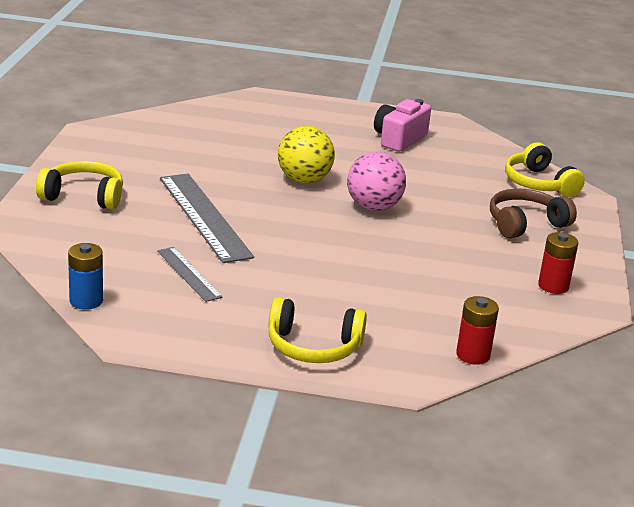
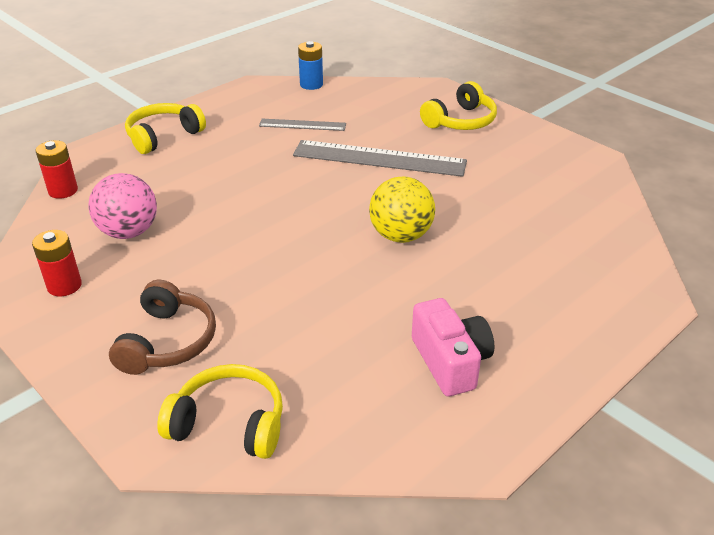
camera: 130 degrees right, 10 degrees up
pink ball [347,152,406,211] -> pink ball moved to [88,173,157,239]

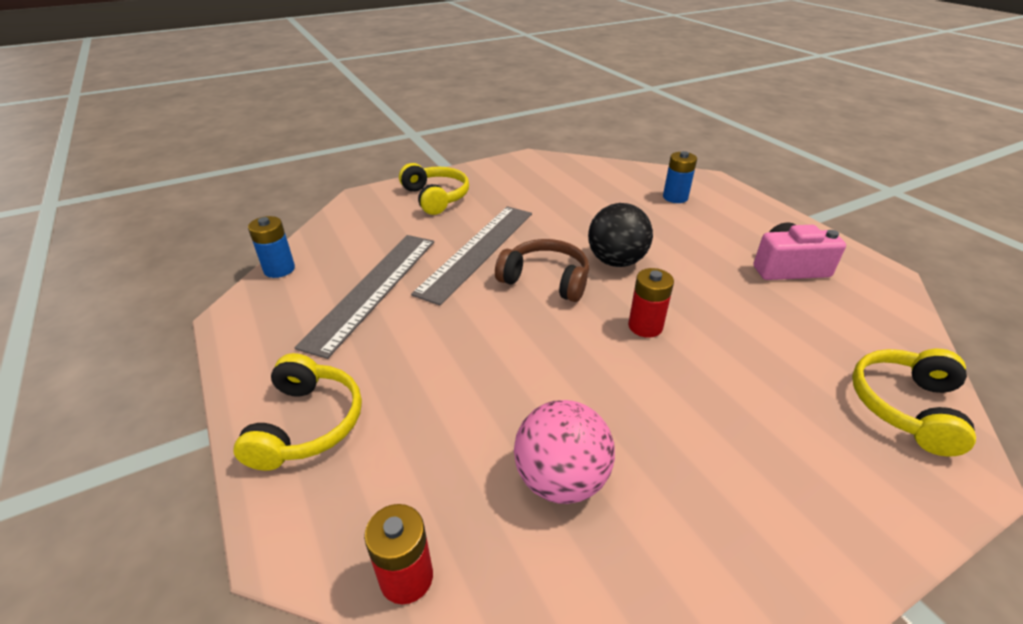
camera: 75 degrees left, 0 degrees up
red battery [32,230,82,297] -> red battery moved to [628,268,674,338]
brown headphones [109,280,216,375] -> brown headphones moved to [495,239,589,302]
yellow headphones [125,103,206,154] -> yellow headphones turned 150 degrees counterclockwise [234,353,362,471]
grey ruler [259,119,346,131] -> grey ruler [294,235,434,359], size x1.87
yellow ball [369,177,435,243] -> black ball [588,203,653,267]
none -> blue battery [663,151,697,203]

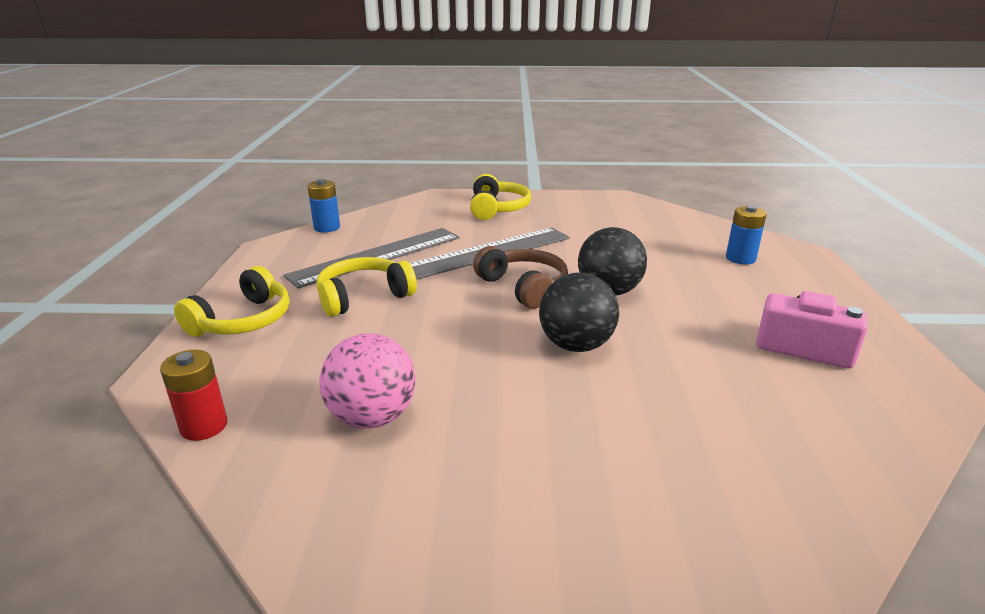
camera: 30 degrees right, 10 degrees down
red battery [628,268,674,338] -> black ball [539,273,619,352]
yellow headphones [852,349,976,457] -> yellow headphones moved to [316,257,417,317]

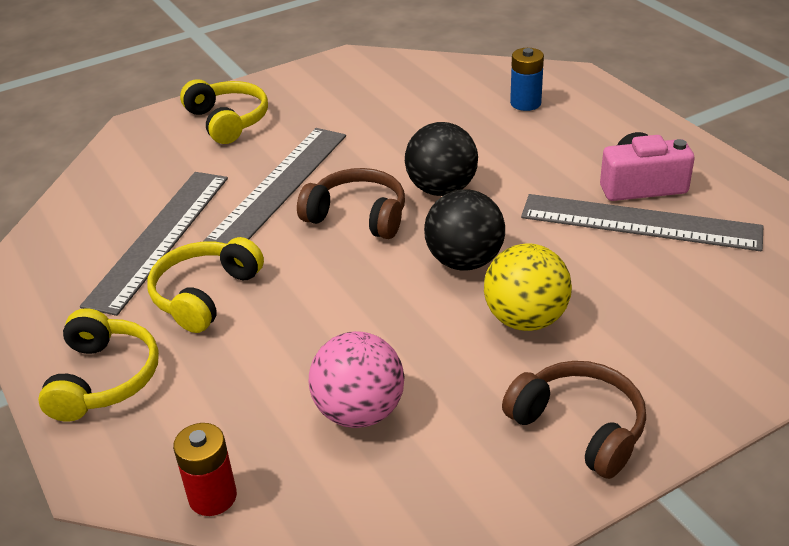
camera: 30 degrees left, 10 degrees up
blue battery [307,179,340,233] -> none
none -> yellow ball [484,243,572,331]
none -> brown headphones [502,361,646,479]
none -> grey ruler [521,194,763,251]

